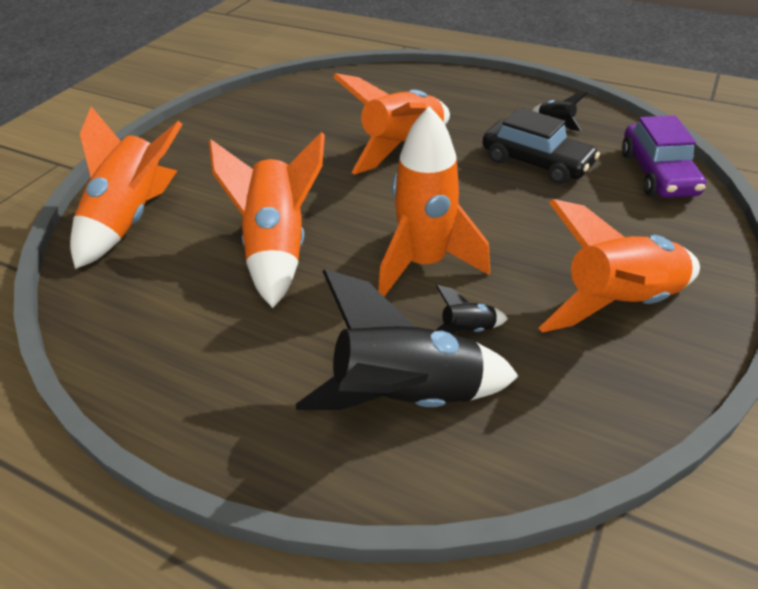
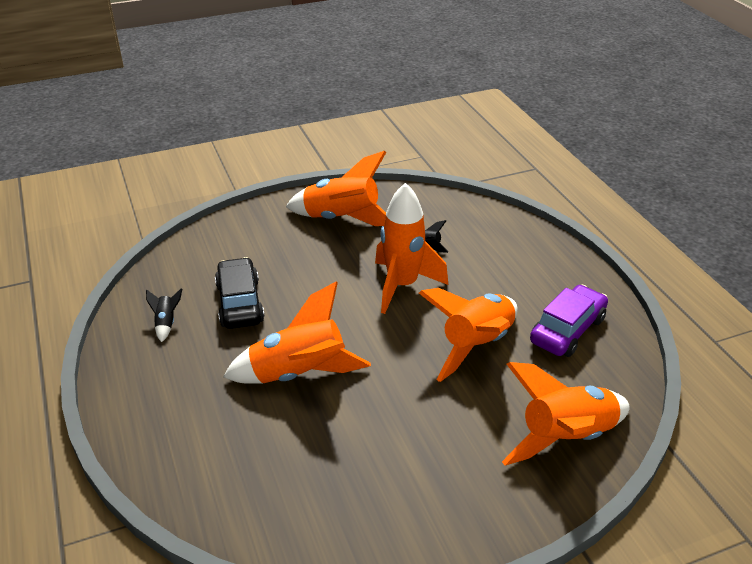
camera: 140 degrees left, 5 degrees down
black rocket [296,269,519,410] -> none
purple car [622,115,706,198] -> purple car moved to [530,285,608,357]

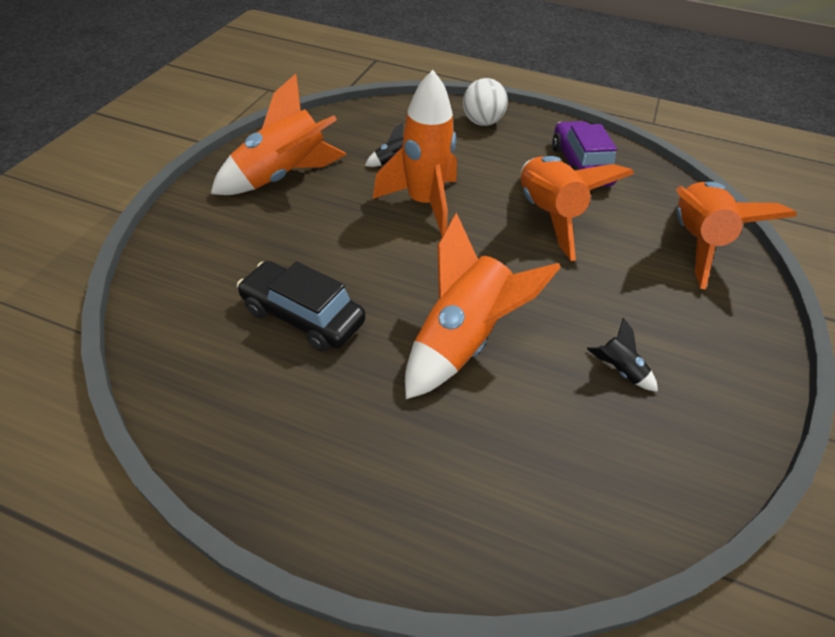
camera: 50 degrees left, 10 degrees up
black rocket [146,289,182,342] -> black rocket moved to [587,318,658,392]
none -> white ball [463,78,508,126]

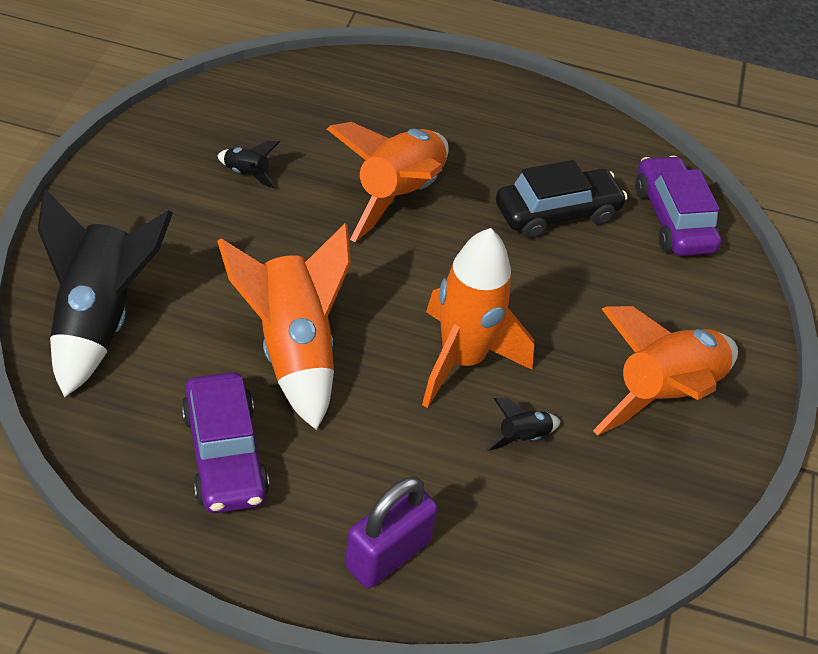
camera: 170 degrees right, 0 degrees up
black car [237,261,366,352] -> black car turned 45 degrees counterclockwise [496,160,628,238]
white ball [463,78,508,126] -> purple padlock [345,476,438,588]
orange rocket [676,182,797,290] -> black rocket [38,189,173,398]
none -> purple car [635,156,721,256]

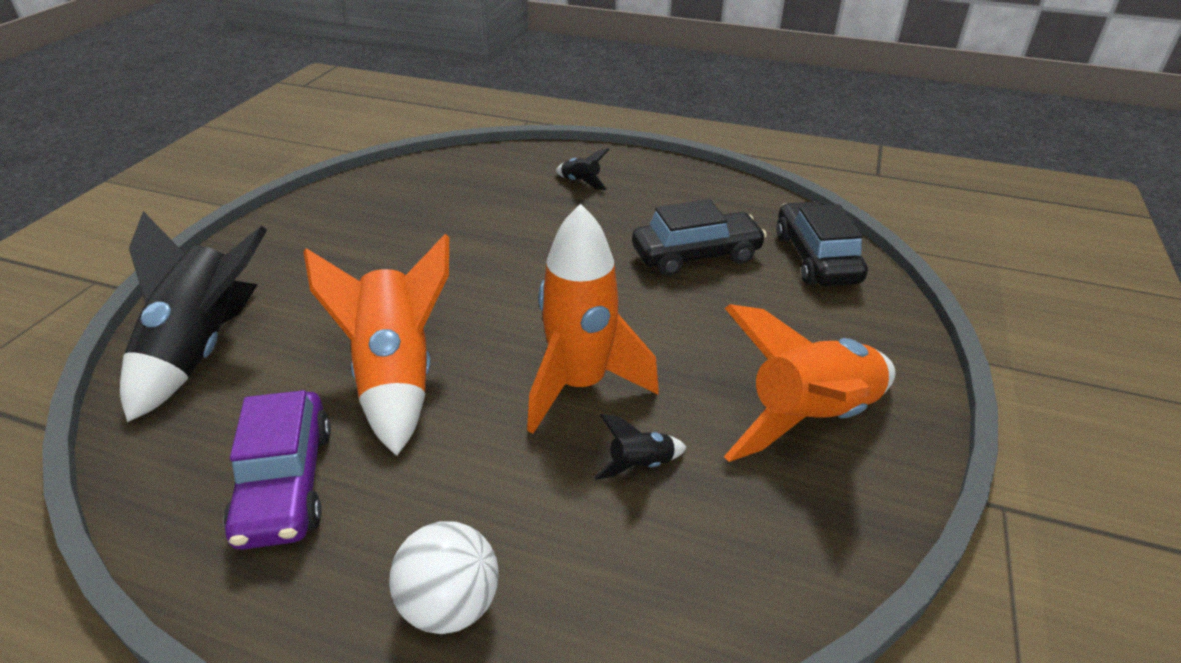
camera: 10 degrees right, 10 degrees down
black rocket [217,141,280,189] -> black rocket moved to [556,148,610,190]
orange rocket [327,122,449,242] -> none
purple padlock [345,476,438,588] -> white ball [389,521,499,634]
purple car [635,156,721,256] -> black car [776,202,868,286]

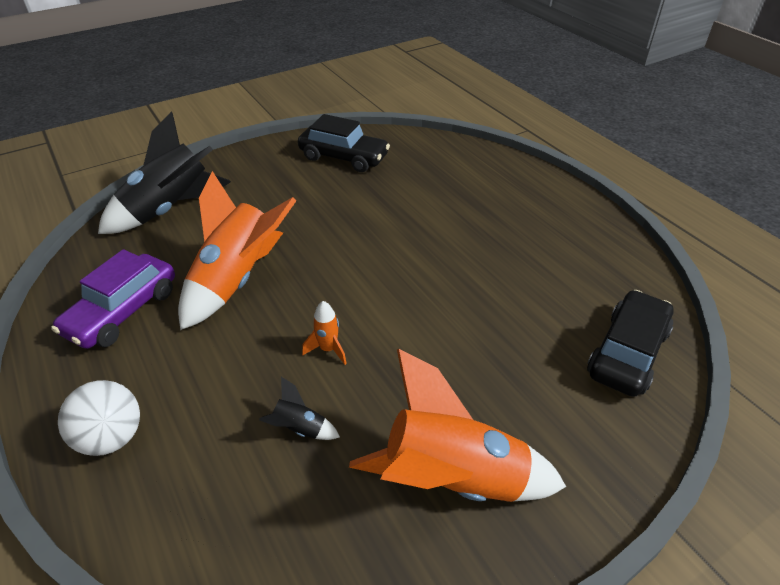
camera: 40 degrees right, 5 degrees up
orange rocket [527,204,659,434] -> orange rocket [302,301,347,365], size x0.42
black rocket [556,148,610,190] -> none
black car [632,199,767,276] -> black car moved to [298,114,390,172]

